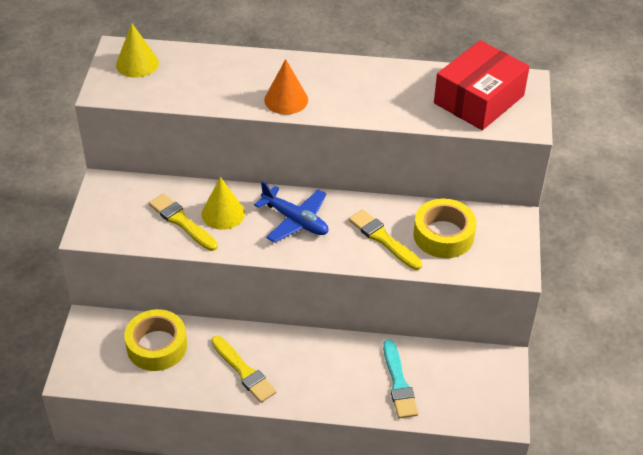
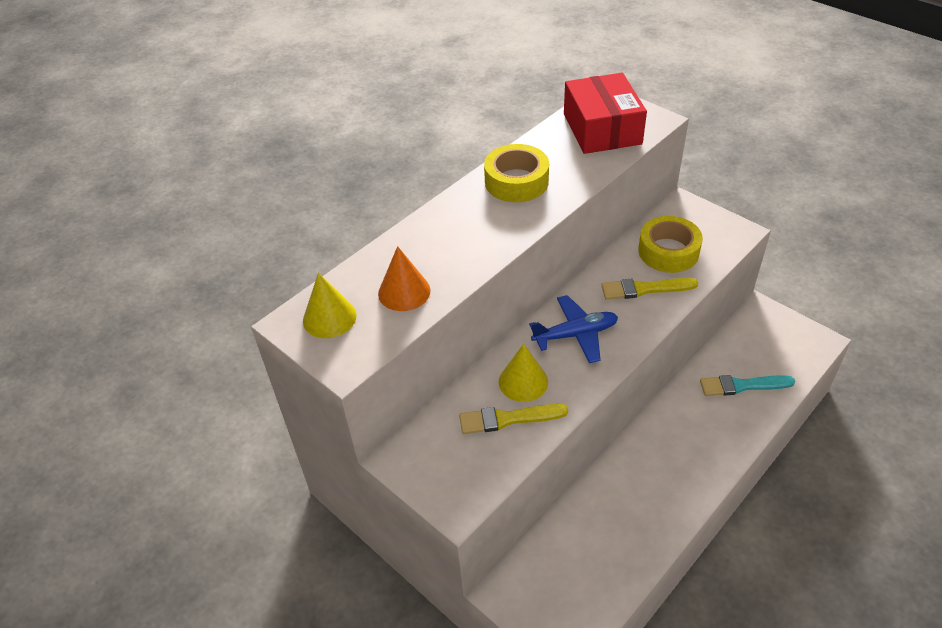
camera: 50 degrees left, 0 degrees up
yellow tape [124,309,187,371] -> yellow tape moved to [484,144,549,202]
yellow brush [211,336,277,403] -> none
orange cone [264,59,308,115] -> orange cone moved to [378,246,430,311]
turquoise brush [383,339,418,419] -> turquoise brush turned 150 degrees clockwise [700,375,795,396]

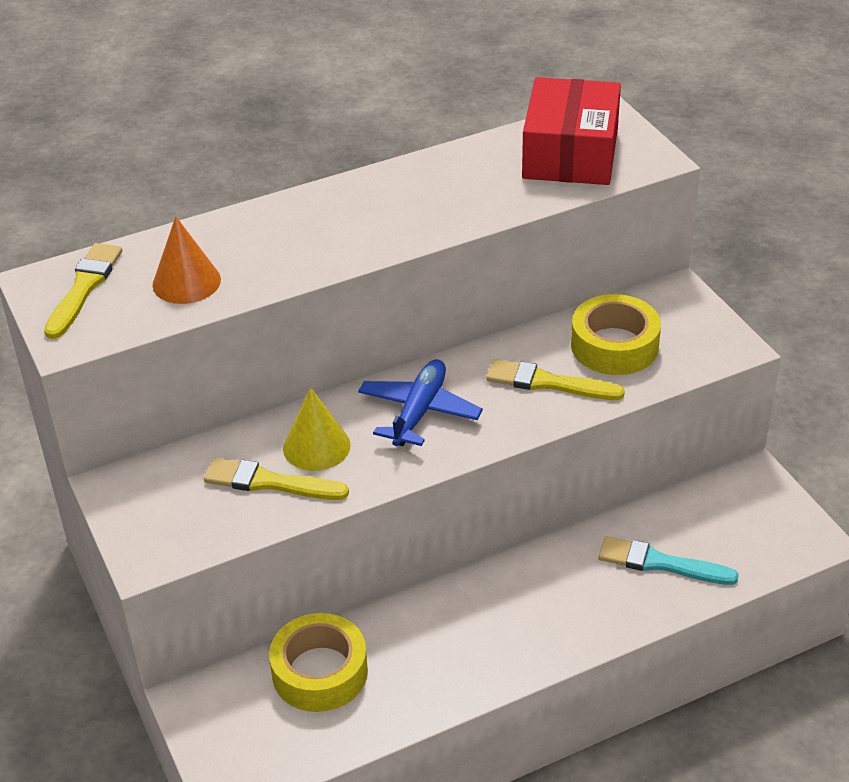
camera: 20 degrees right, 5 degrees down
yellow cone [303,273,357,338] -> yellow brush [44,243,122,339]
yellow tape [484,144,549,202] -> yellow tape moved to [269,613,368,712]
blue plane [529,295,618,363] -> blue plane turned 75 degrees counterclockwise [358,359,483,446]

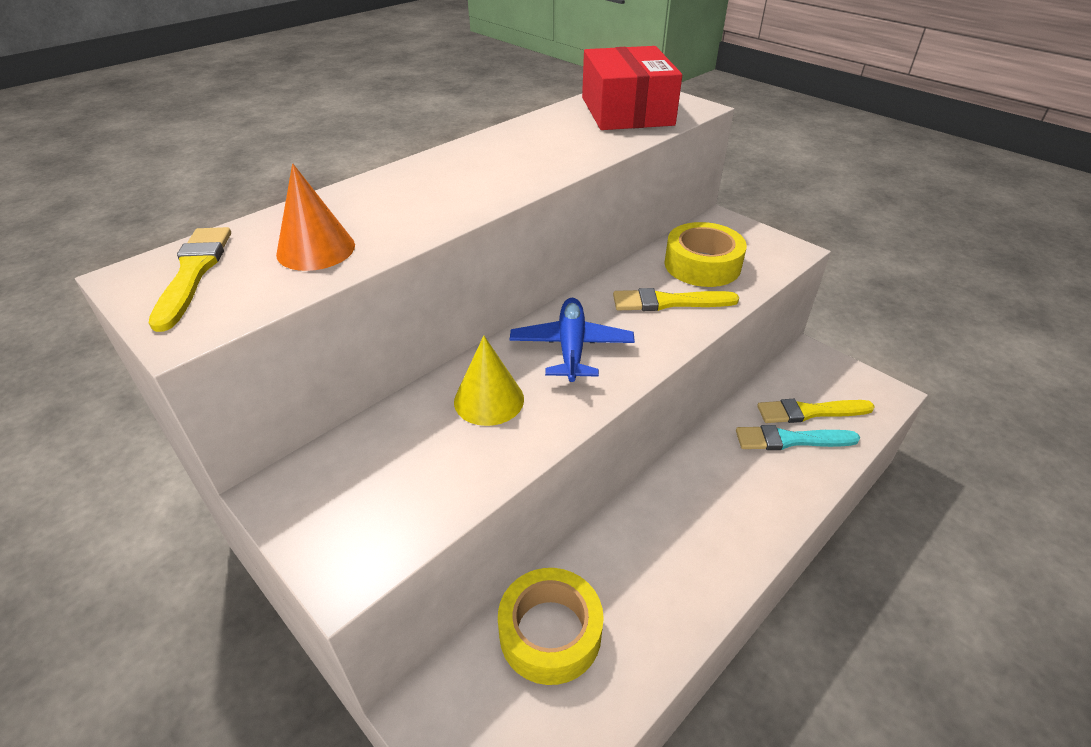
camera: 20 degrees left, 0 degrees up
yellow brush [204,458,349,500] -> yellow brush moved to [757,399,875,423]

